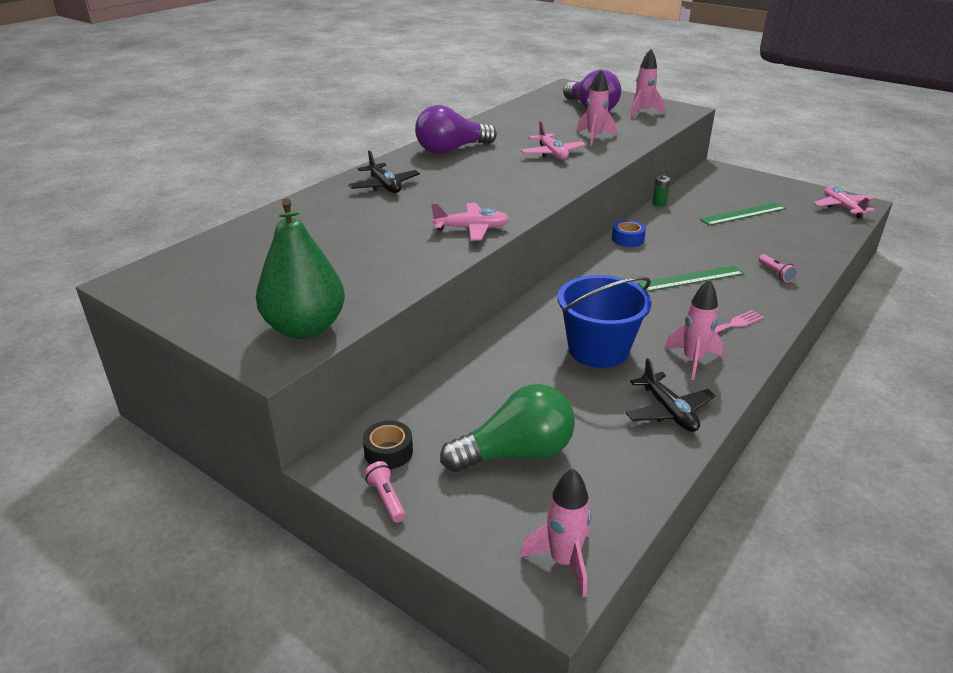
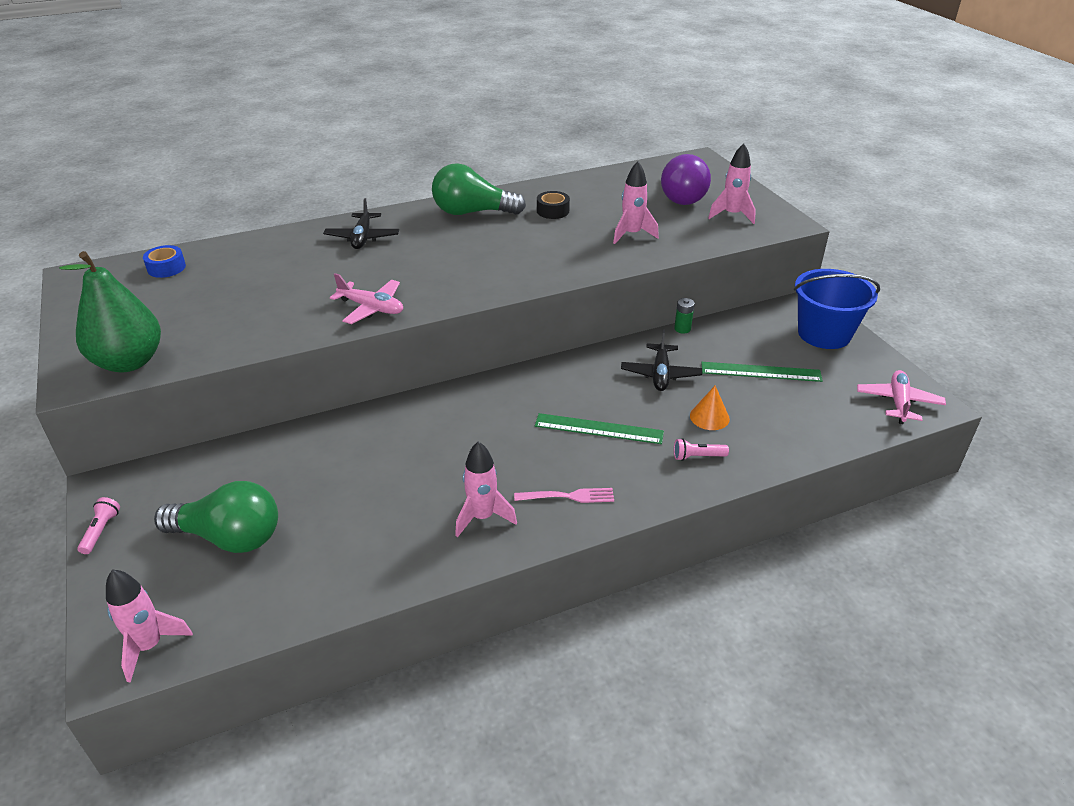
camera: 30 degrees right, 5 degrees up
black tape [363,421,413,469] -> black tape moved to [537,191,570,219]
purple light bulb [415,105,497,154] -> green light bulb [432,163,526,215]
pink plane [521,121,585,160] -> none
blue bucket [558,275,652,368] -> blue bucket moved to [794,269,880,349]
blue tape [612,220,646,247] -> blue tape moved to [143,245,186,278]
black plane [626,358,716,432] -> black plane moved to [621,330,702,391]
pink flashlight [758,254,798,282] -> pink flashlight turned 75 degrees clockwise [674,438,729,461]
none -> orange cone [690,386,730,430]

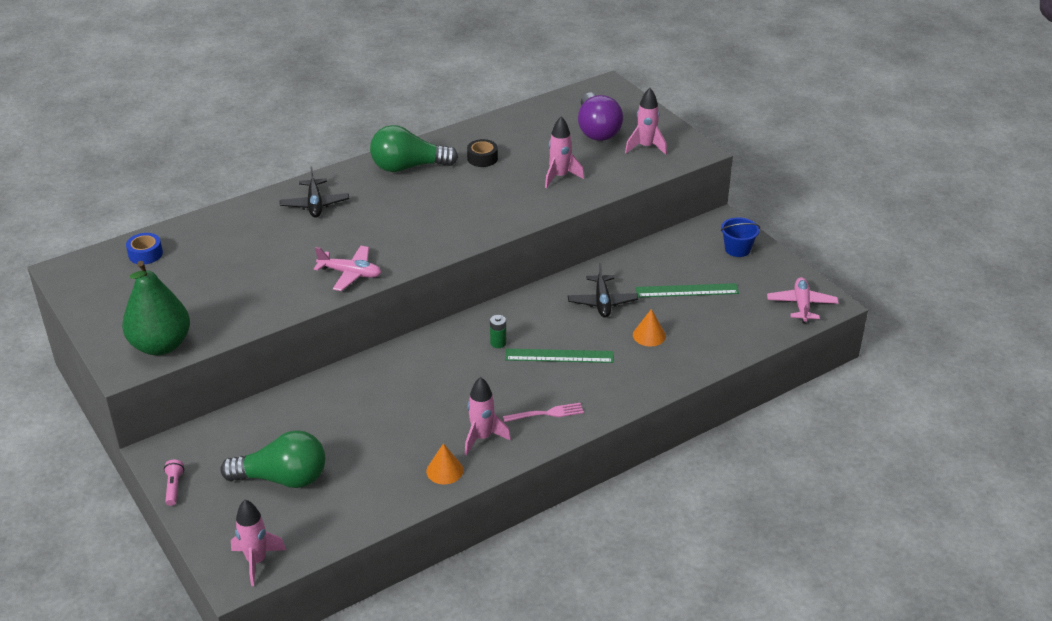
camera: 10 degrees left, 0 degrees up
green battery [674,298,695,334] -> green battery moved to [490,315,506,348]
pink flashlight [674,438,729,461] -> none
blue bucket [794,269,880,349] -> blue bucket [721,217,760,257], size x0.56
none -> orange cone [426,443,463,484]

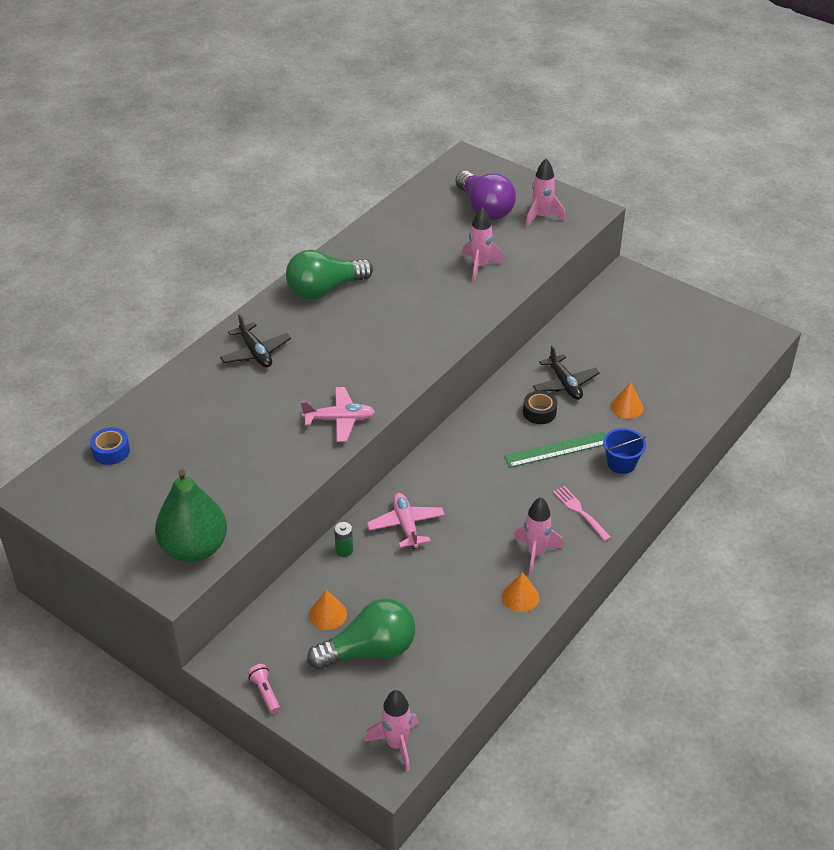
camera: 20 degrees left, 5 degrees up
black tape [467,139,498,167] -> black tape moved to [523,391,557,424]
green battery [490,315,506,348] -> green battery moved to [334,522,353,557]
pink fork [503,403,584,422] -> pink fork turned 90 degrees counterclockwise [553,486,611,541]
green ruler [636,283,739,298] -> none
blue bucket [721,217,760,257] -> blue bucket moved to [603,428,646,474]
pink plane [767,277,839,323] -> pink plane moved to [367,493,445,549]
none -> orange cone [309,590,347,630]

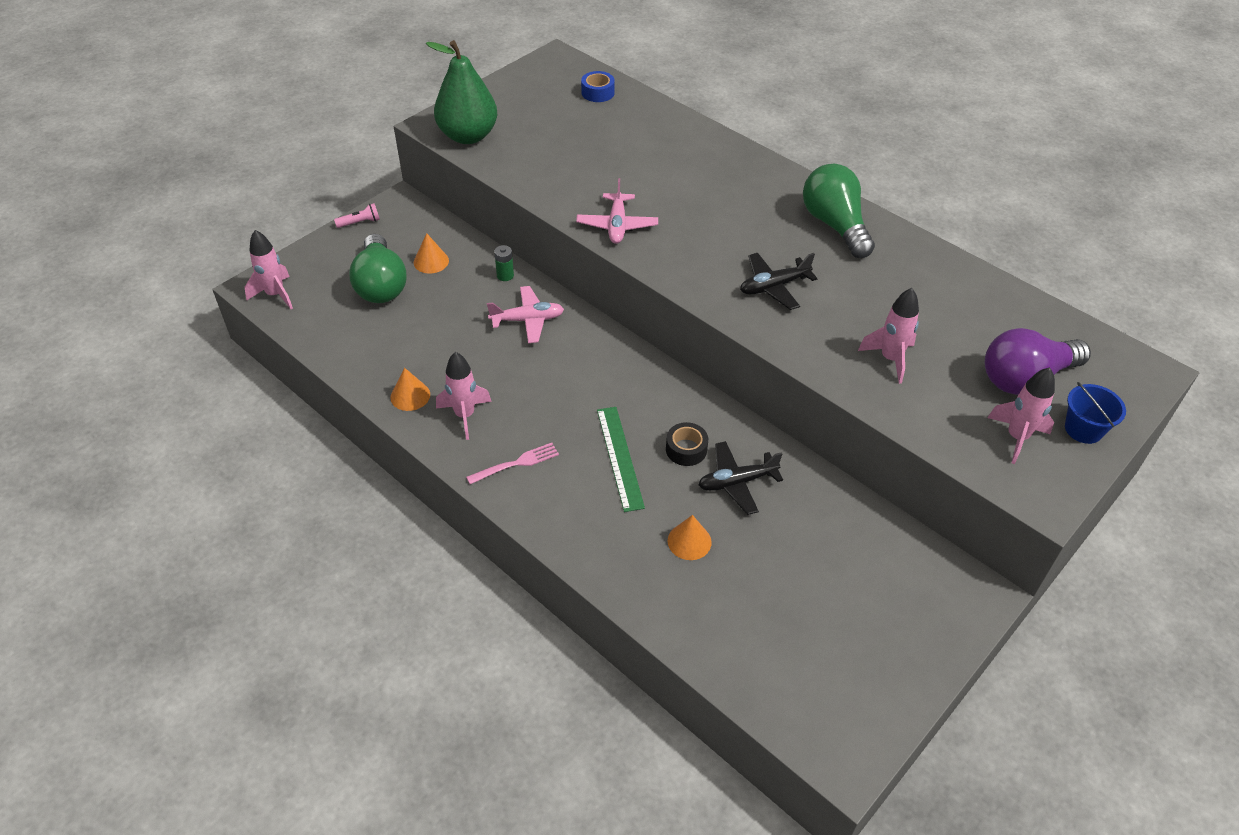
camera: 95 degrees right, 5 degrees up
black plane [220,313,291,368] -> black plane moved to [740,253,817,310]
blue bucket [603,428,646,474] -> blue bucket moved to [1065,382,1126,444]

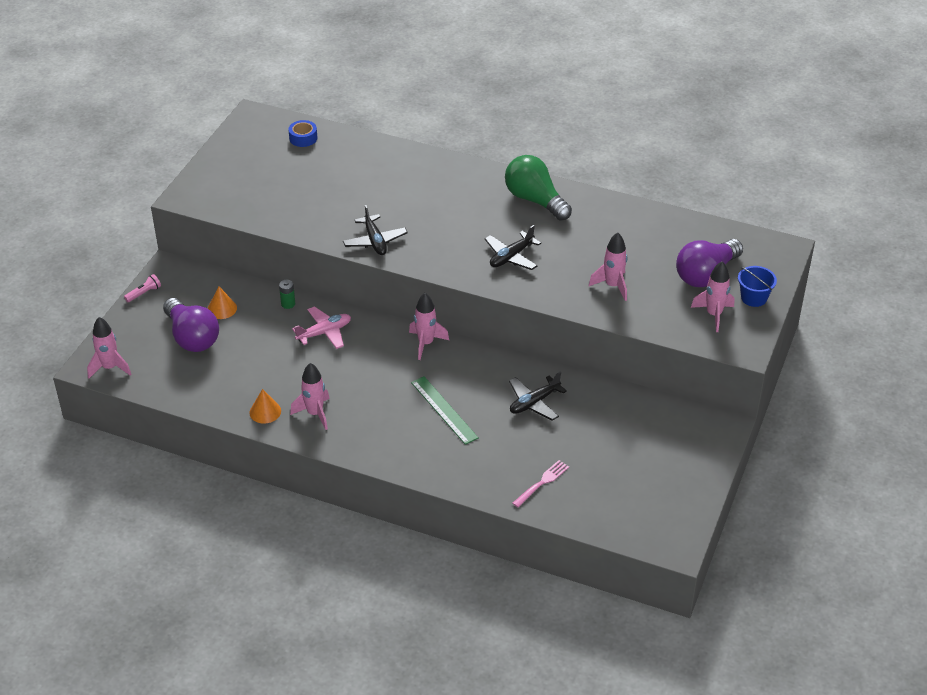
camera: 20 degrees left, 5 degrees down
green light bulb [349,234,407,303] -> purple light bulb [163,298,219,352]
green pear [426,40,497,144] -> none
pink fork [466,443,559,484] -> pink fork moved to [512,460,569,507]
pink plane [576,178,658,244] -> black plane [343,205,408,255]
black tape [666,422,708,466] -> none
orange cone [668,515,712,560] -> none
none -> pink rocket [409,293,449,360]

